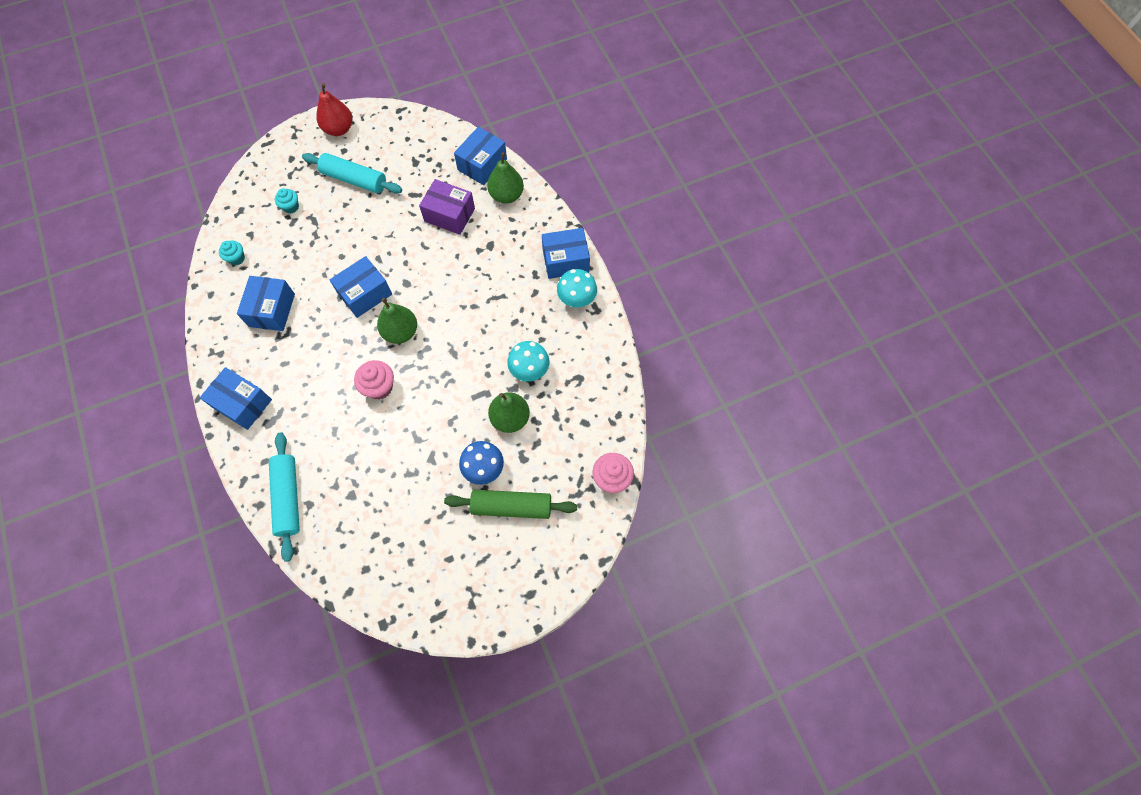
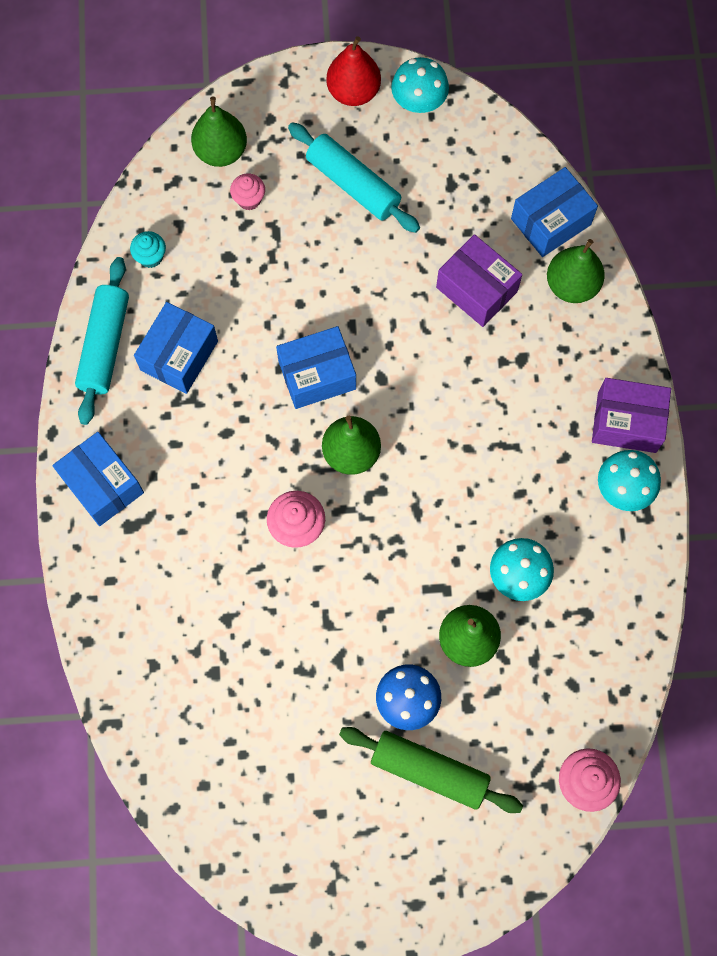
camera: 20 degrees right, 5 degrees up
turquoise rolling pin [269,432,300,562] -> turquoise rolling pin moved to [75,257,129,425]
turquoise cupcake [275,188,299,213] -> pink cupcake [230,174,265,210]
blue box [542,228,590,279] -> purple box [592,378,671,453]
none -> green pear [191,96,247,167]
none -> turquoise mushroom [391,57,449,113]

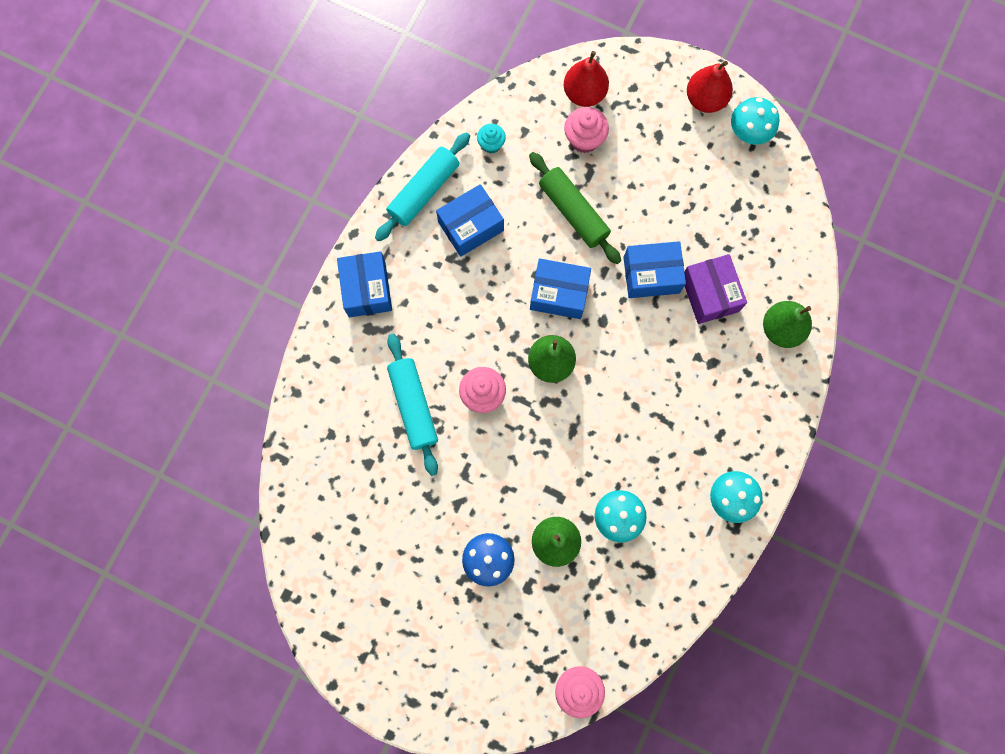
camera: 30 degrees right, 5 degrees up
green pear [191,96,247,167] -> red pear [564,51,609,107]
pink cupcake [230,174,265,210] -> pink cupcake [564,107,609,153], size x1.54
turquoise rolling pin [288,122,420,233] -> turquoise rolling pin moved to [387,334,438,476]
green rolling pin [339,727,523,813] -> green rolling pin moved to [529,152,621,264]
blue box [511,167,598,257] -> blue box moved to [623,241,686,298]
purple box [592,378,671,453] -> none

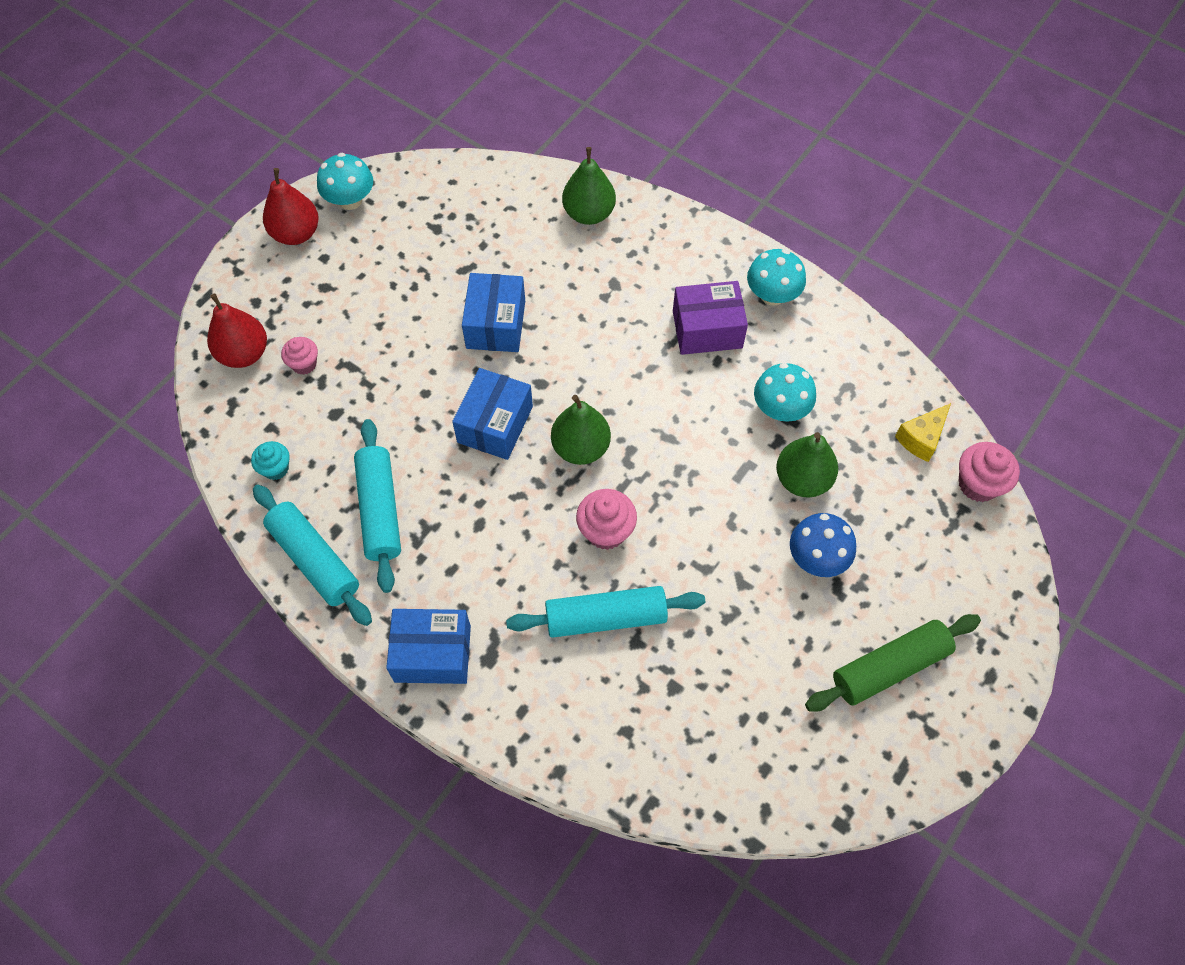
camera: 80 degrees left, 15 degrees down
blue box [436,184,504,257] -> turquoise rolling pin [354,419,401,593]
green rolling pin [529,152,621,264] -> green rolling pin moved to [805,614,981,711]
pink cupcake [564,107,609,153] -> pink cupcake [281,337,318,375], size x0.65
purple box [684,254,747,324] -> purple box moved to [673,281,748,355]
none -> yellow cheese [895,403,951,462]

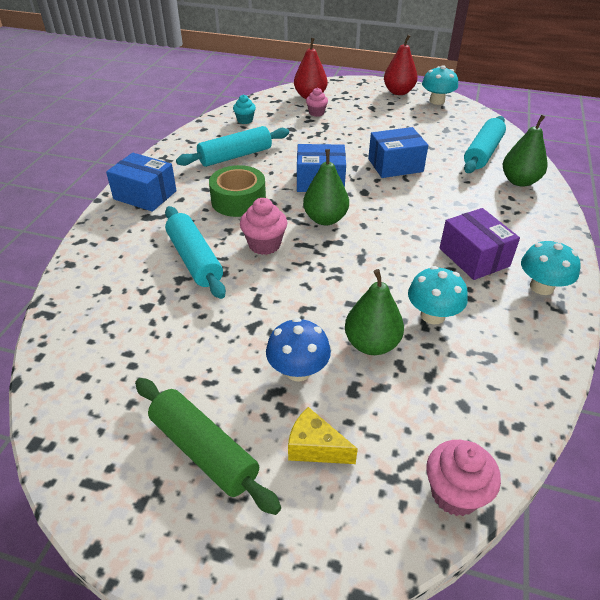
camera: 70 degrees right, 20 degrees down
turquoise rolling pin [253,485,372,626] -> turquoise rolling pin moved to [464,116,506,173]
blue box [386,609,471,684] -> blue box turned 45 degrees counterclockwise [106,153,177,212]
yellow cheese [895,403,951,462] -> yellow cheese moved to [288,407,358,464]
none -> green tape [209,165,266,217]

